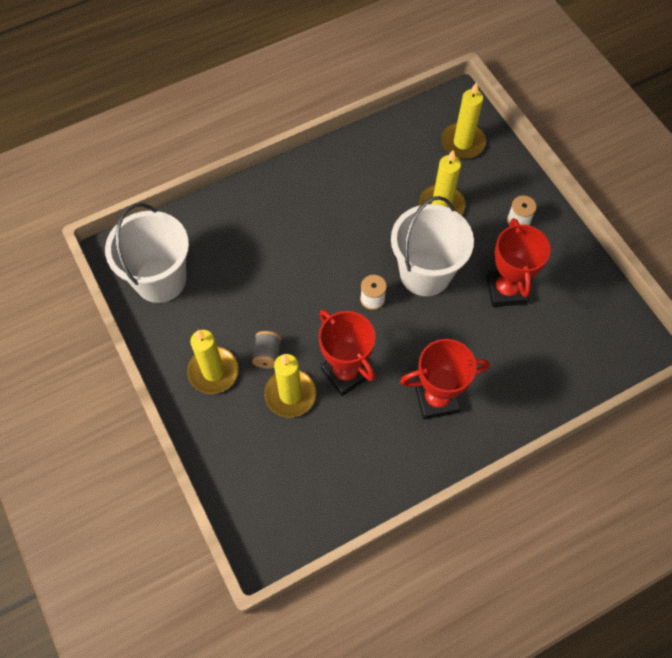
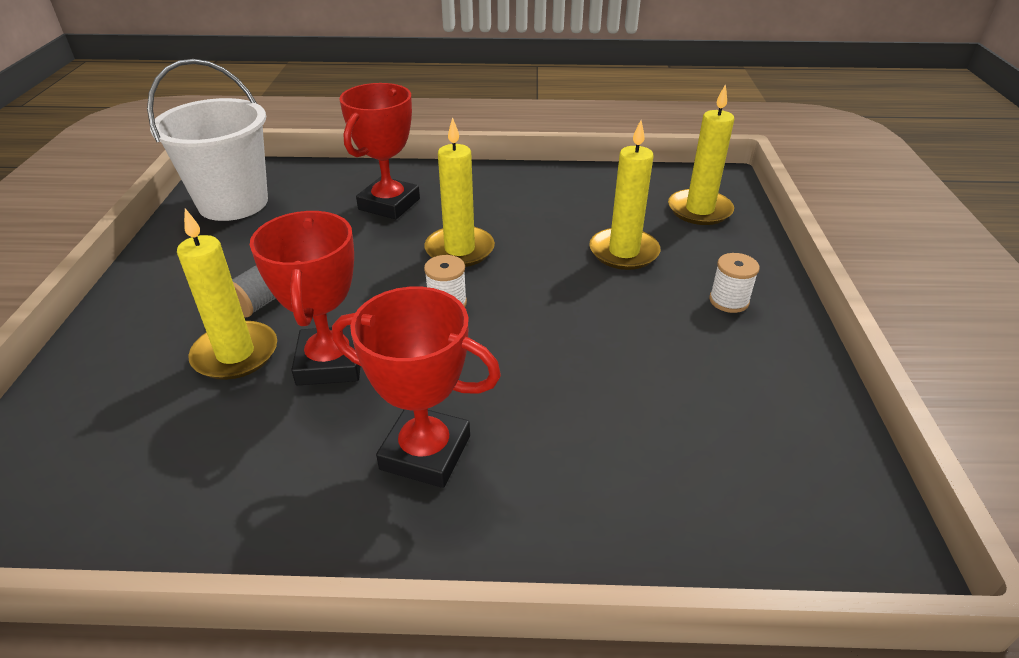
camera: 30 degrees right, 25 degrees down
yellow candle [187,330,239,394] -> yellow candle moved to [424,117,495,267]
white bucket [391,196,474,296] -> none
red trophy [487,218,551,307] -> red trophy moved to [339,83,420,219]

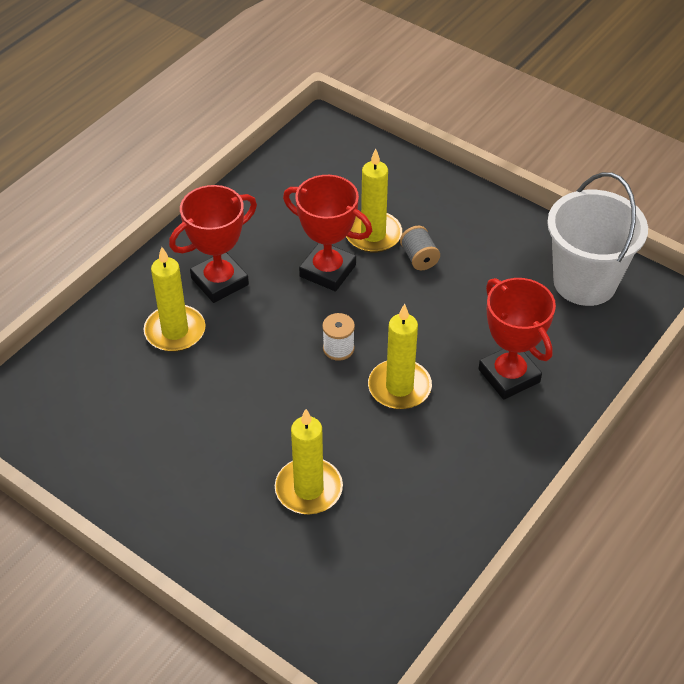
camera: 125 degrees right, 10 degrees up
yellow candle [668,84,734,225] -> yellow candle moved to [144,247,205,352]
white spool [709,253,760,313] -> none

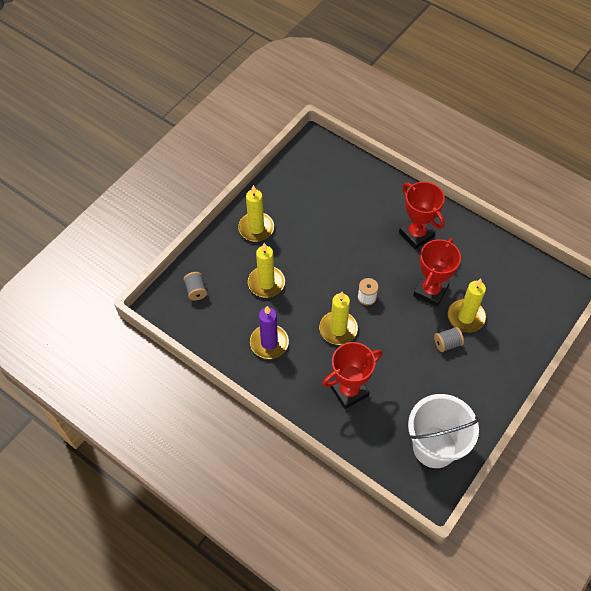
camera: 90 degrees right, 10 degrees up
yellow candle [144,247,205,352] -> yellow candle moved to [238,185,274,241]
none -> grey spool [184,272,207,301]
none -> purple candle [250,306,289,359]

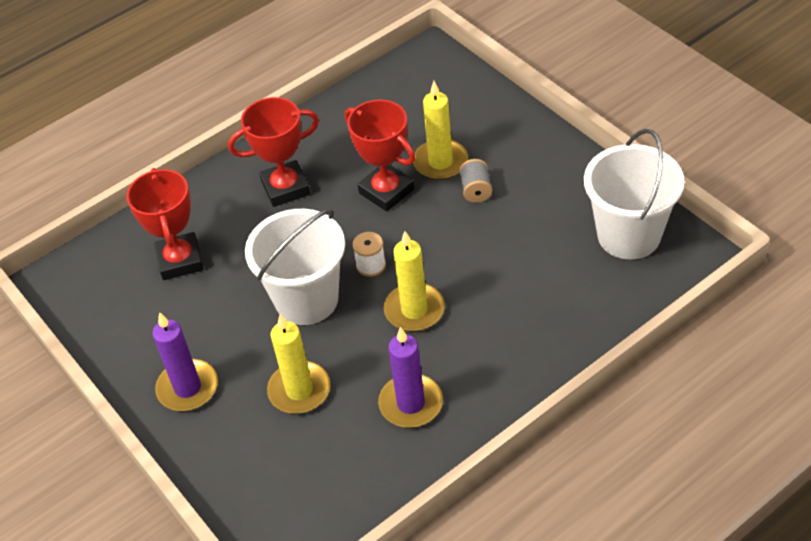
camera: 70 degrees left, 10 degrees down
grey spool [184,272,207,301] -> none
yellow candle [238,185,274,241] -> purple candle [152,312,218,411]
red trophy [322,342,382,409] -> red trophy moved to [126,168,204,280]
none -> white bucket [245,209,345,325]

